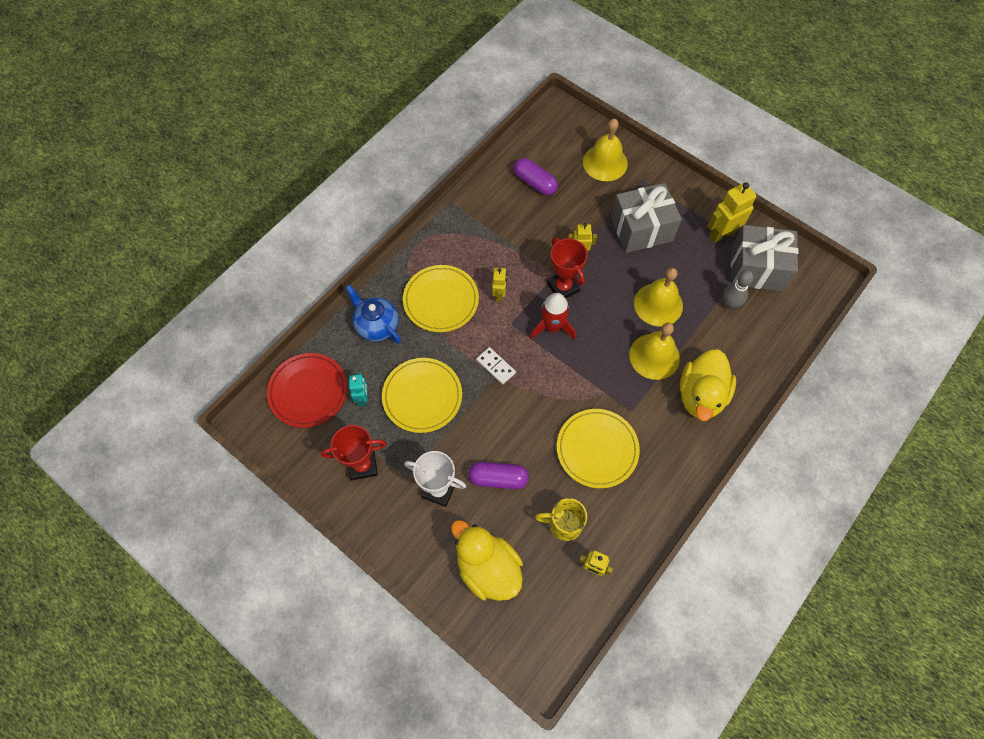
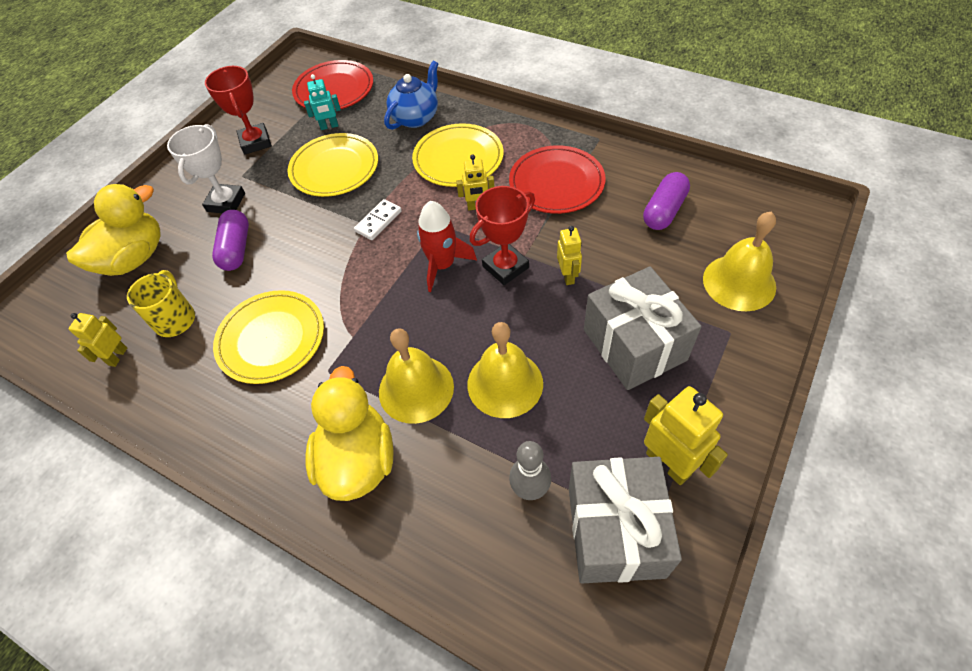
camera: 85 degrees right, 10 degrees down
yellow duck [680,349,736,421] -> yellow duck turned 75 degrees clockwise [305,366,394,501]
none -> red plate [509,145,606,214]

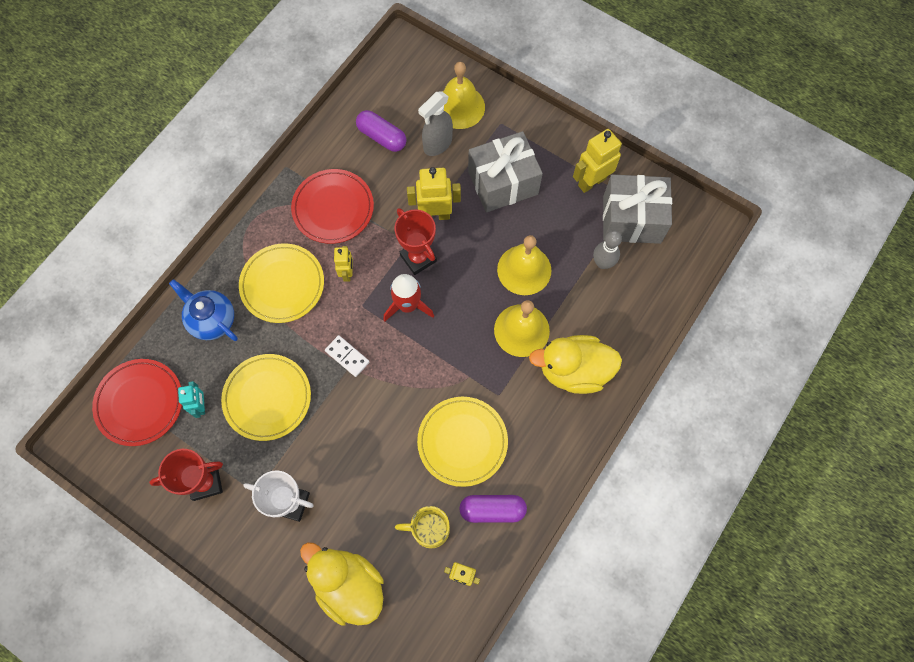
camera: 90 degrees left, 15 degrees up
purple capsule [212,210,249,271] -> purple capsule moved to [459,495,527,523]
yellow robot [557,226,582,285] -> yellow robot [407,167,461,220], size x1.67
none -> grey spray bottle [418,92,453,156]

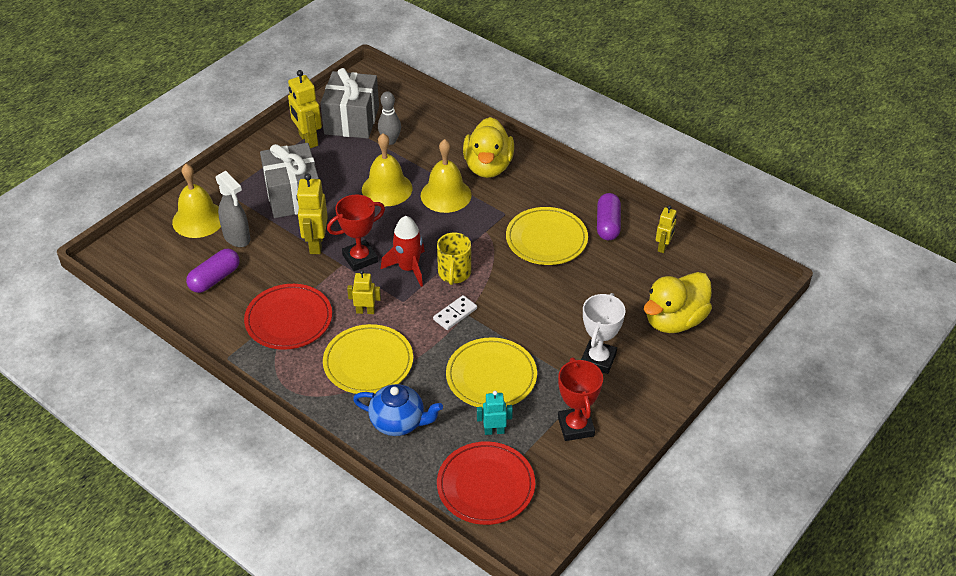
camera: 85 degrees left, 25 degrees down
blue teapot [169,279,238,341] -> blue teapot turned 120 degrees counterclockwise [353,384,443,436]
yellow mug [395,506,450,548] -> yellow mug moved to [437,232,471,285]

